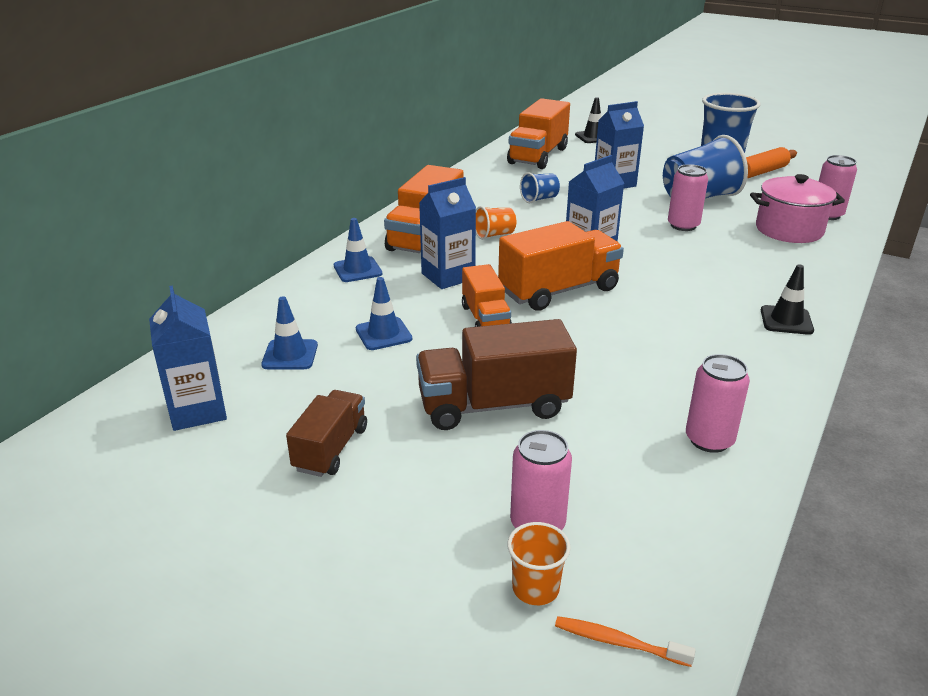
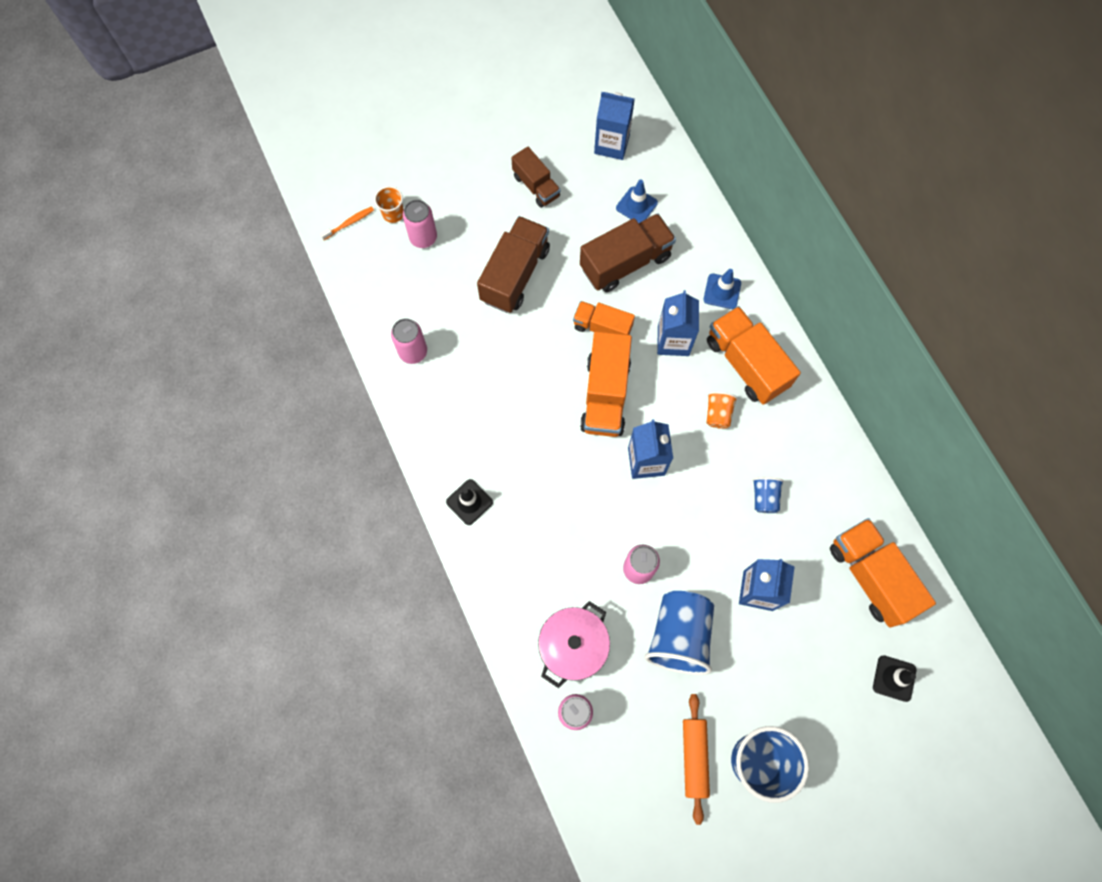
camera: 125 degrees right, 40 degrees up
blue traffic cone [356,277,412,350] -> brown truck [580,213,676,292]

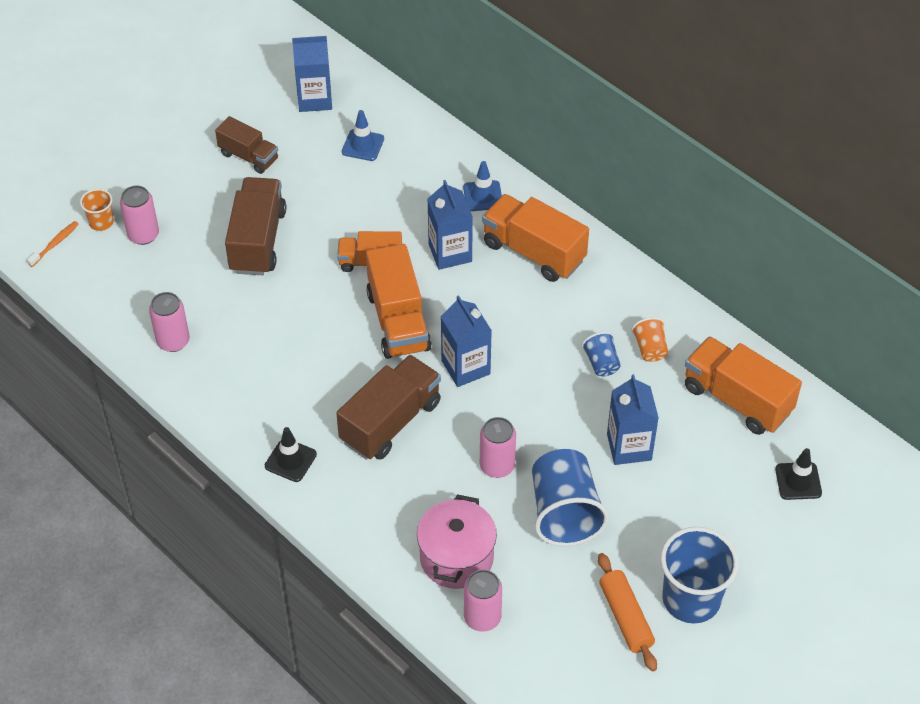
camera: 20 degrees left, 20 degrees down
brown truck [580,213,676,292] -> brown truck moved to [336,355,441,460]
orange cup [707,392,738,429] -> orange cup moved to [632,317,668,362]

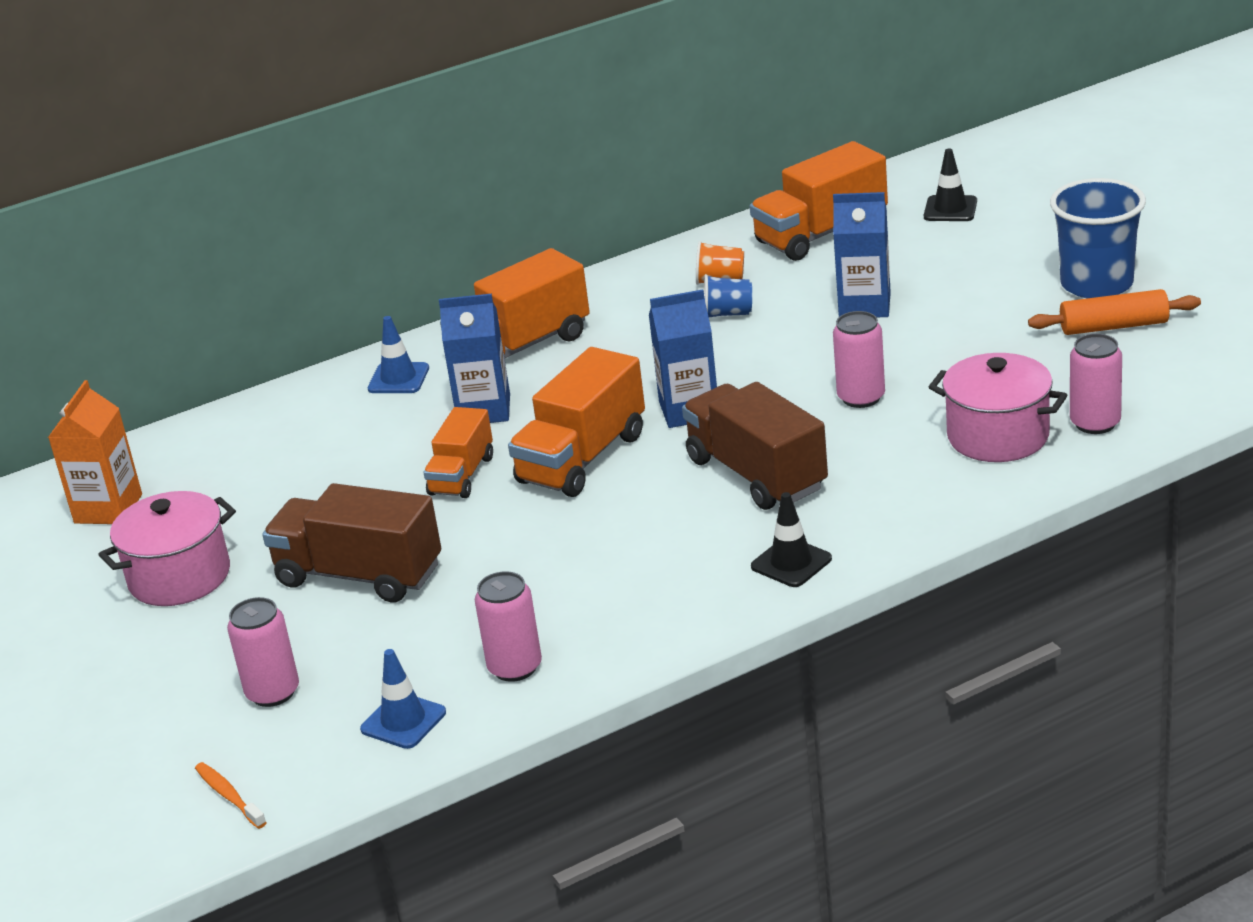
camera: 70 degrees left, 20 degrees down
orange cup [80,189,114,231] -> none
brown truck [215,116,278,174] -> pink pot [98,491,236,606]
blue carton [292,36,332,112] -> orange carton [48,380,142,524]
blue traffic cone [342,110,384,161] -> blue traffic cone moved to [360,649,446,749]
orange truck [366,244,432,359] -> orange truck turned 120 degrees clockwise [508,347,645,497]
blue cup [532,449,609,546] -> none

